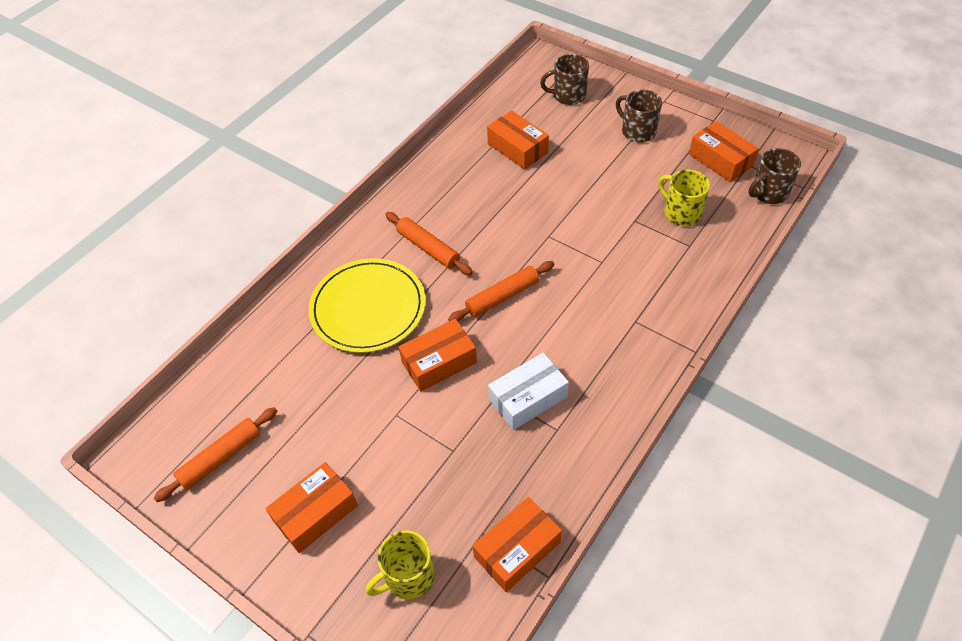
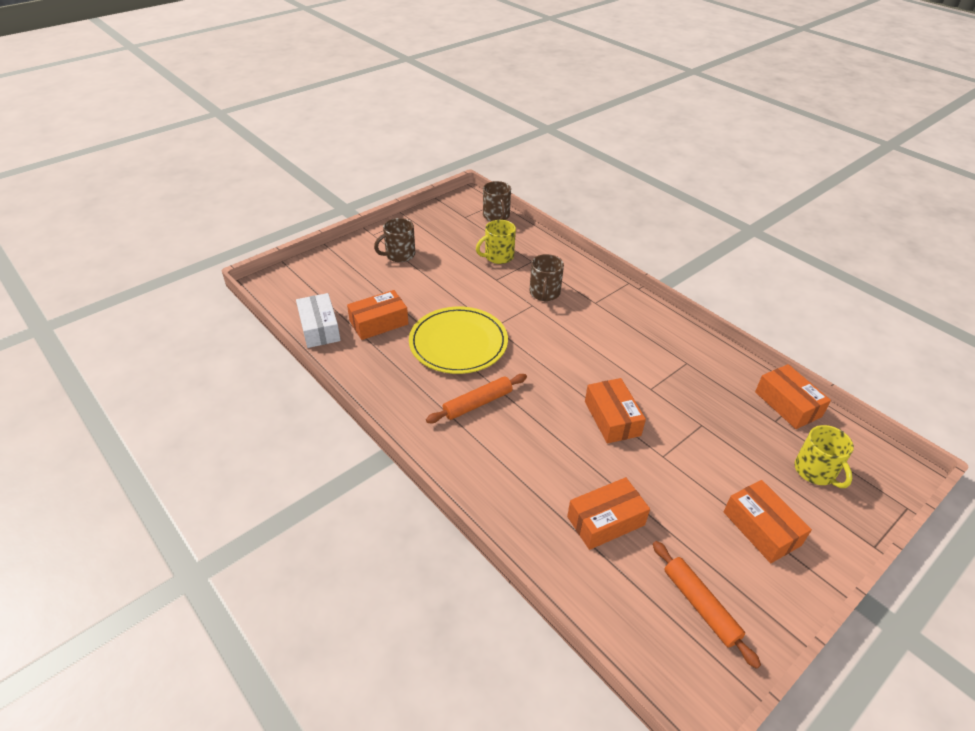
camera: 80 degrees left, 10 degrees down
yellow plate [309,258,426,353] -> yellow plate moved to [409,306,508,374]
orange rolling pin [448,261,554,321] -> none
white box [488,353,569,430] -> white box moved to [296,293,341,348]
brown mug [540,54,589,105] -> brown mug moved to [530,254,564,301]
orange box [689,121,759,182] -> orange box moved to [567,477,650,550]

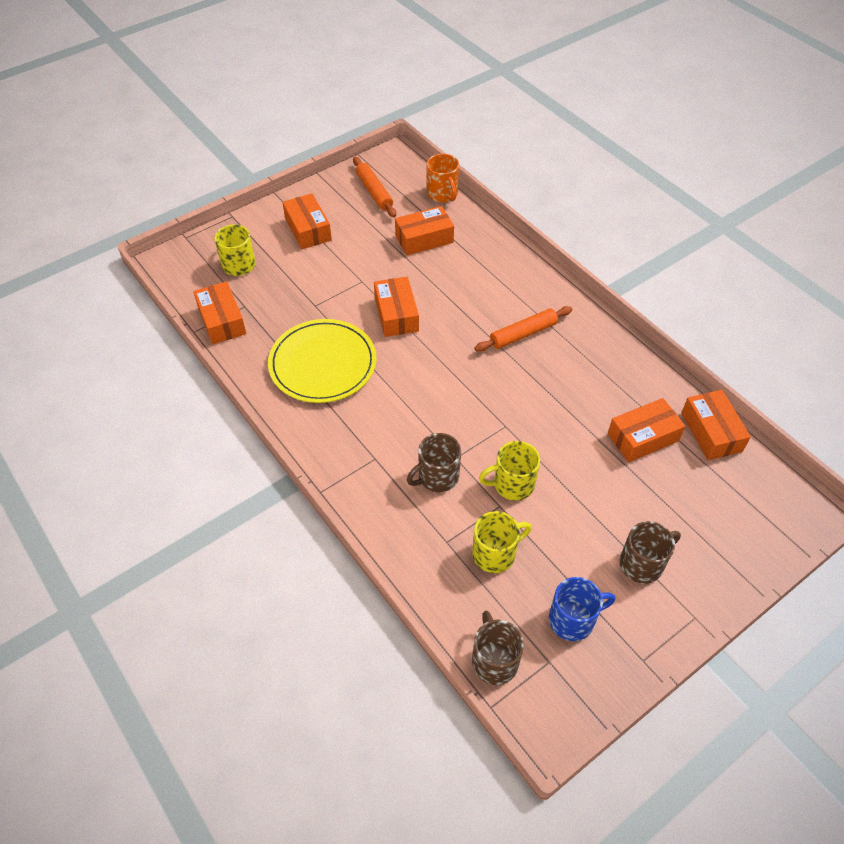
camera: 175 degrees left, 10 degrees up
white box [296,293,341,348] -> orange box [681,390,751,460]
yellow plate [409,306,508,374] -> yellow plate moved to [268,319,377,403]
brown mug [530,254,564,301] -> brown mug turned 135 degrees counterclockwise [407,433,461,492]
none -> orange mug [427,154,459,203]
none -> yellow mug [479,441,540,501]
none -> blue mug [549,577,615,641]

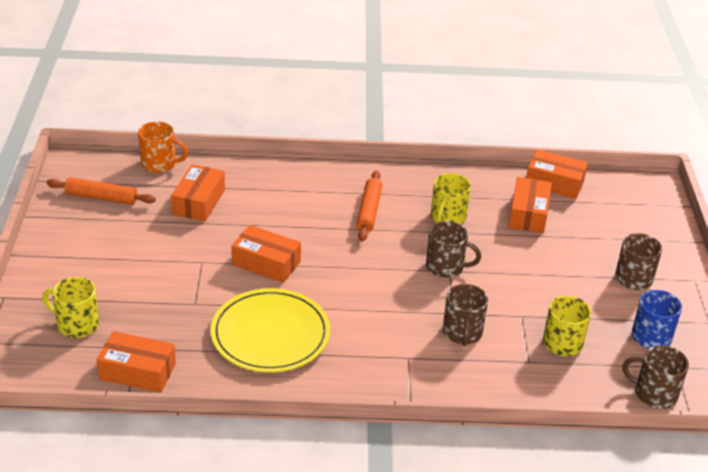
camera: 55 degrees left, 15 degrees down
orange box [282,193,332,249] -> none
yellow mug [479,441,540,501] -> yellow mug moved to [431,173,471,224]
none -> brown mug [426,221,481,278]

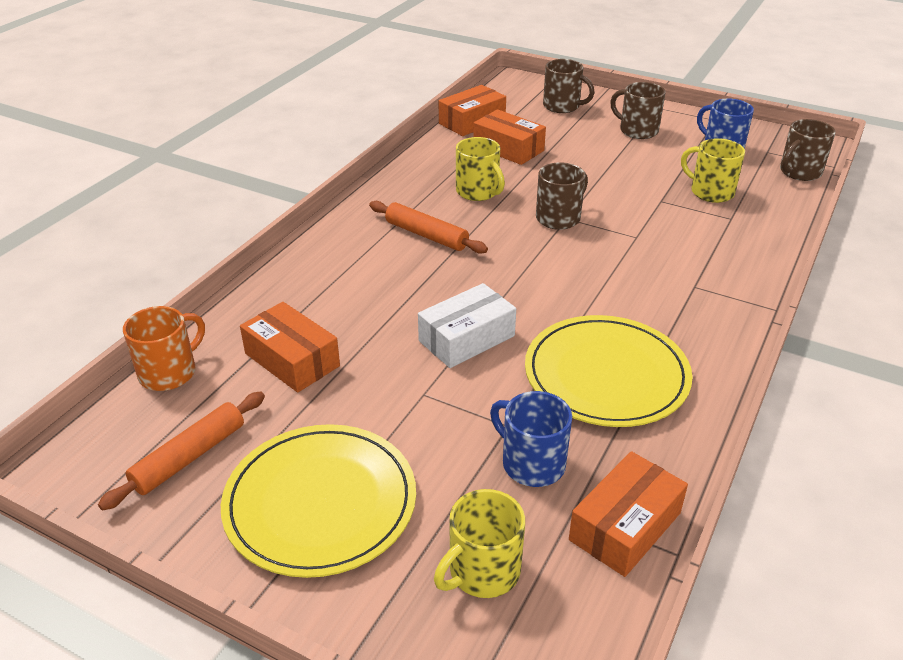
camera: 60 degrees left, 0 degrees up
orange box [231,225,301,283] -> white box [418,283,516,368]
brown mug [443,284,488,346] -> brown mug moved to [543,59,594,113]
none -> yellow plate [221,424,416,578]
none -> blue mug [490,391,572,487]

